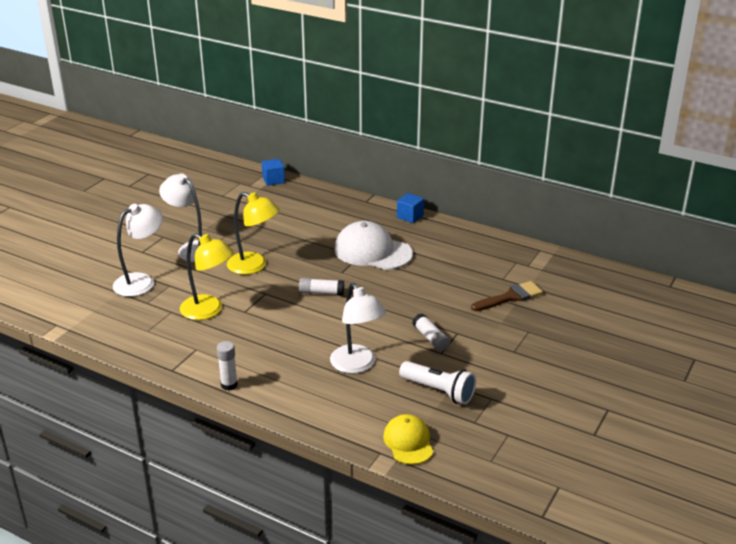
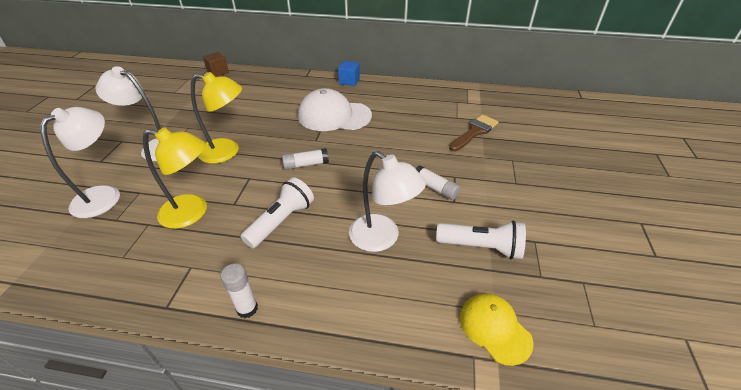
camera: 20 degrees left, 10 degrees up
blue cube [262,159,285,186] -> brown cube [203,52,229,77]
none -> white flashlight [240,177,314,248]

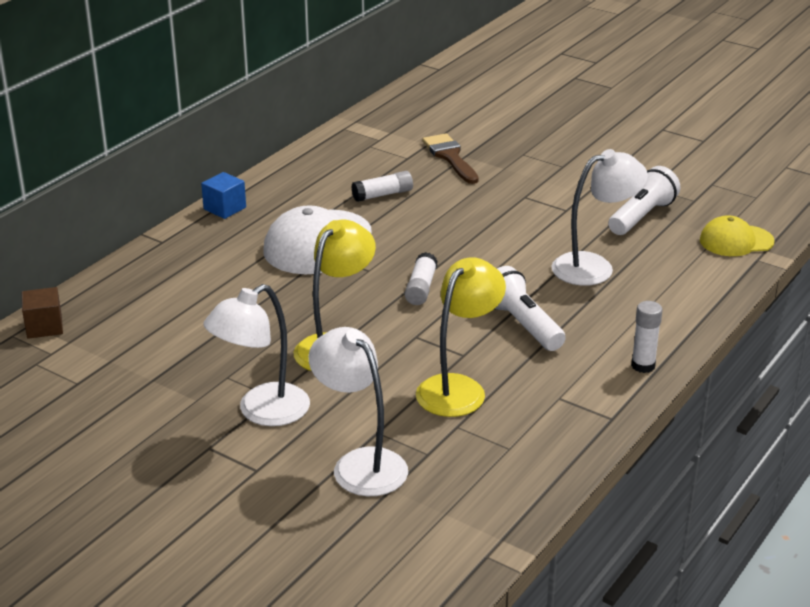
camera: 65 degrees left, 10 degrees down
white glue stick [416,166,460,200] -> white glue stick moved to [351,171,413,202]

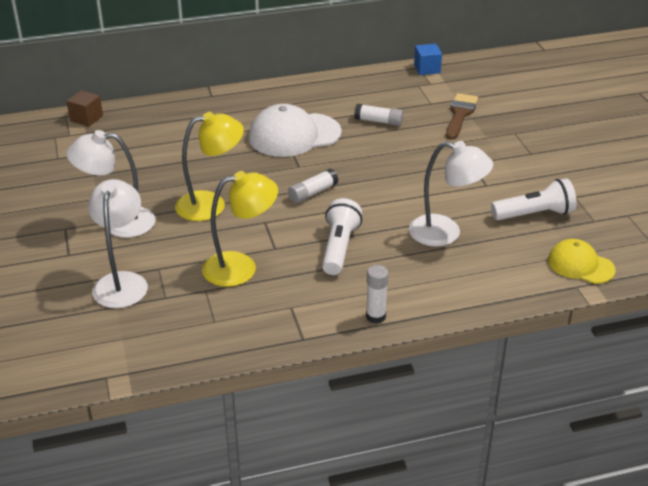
camera: 40 degrees right, 5 degrees up
blue cube [201,172,246,219] -> blue cube moved to [414,44,442,75]

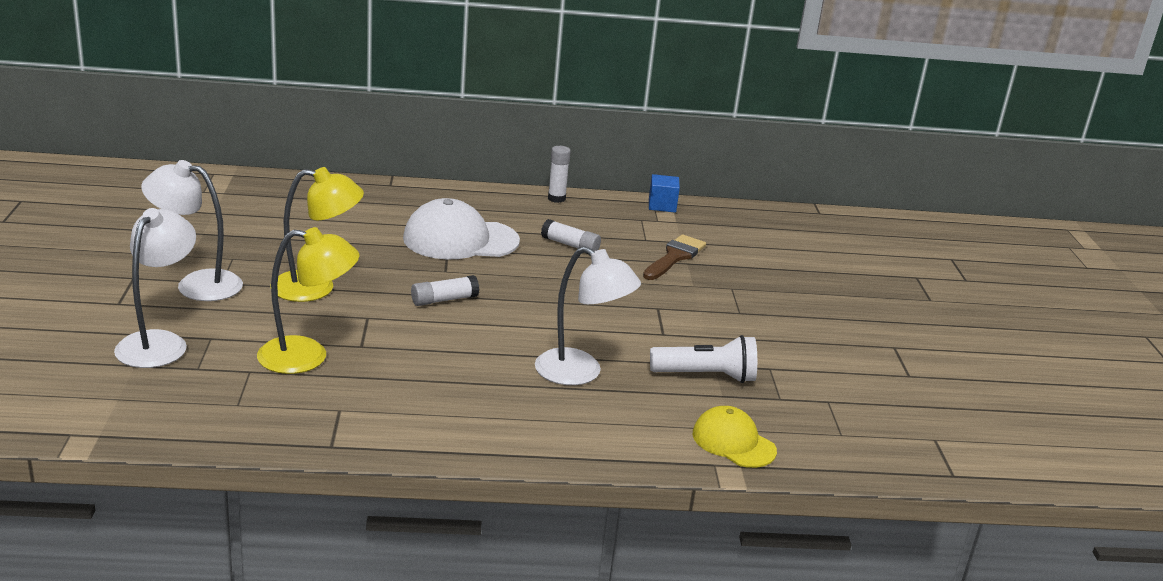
camera: 10 degrees right, 10 degrees down
brown cube [66,90,103,127] -> none
white flashlight [322,198,362,275] -> none
white glue stick [366,265,389,324] -> white glue stick moved to [548,146,571,203]

